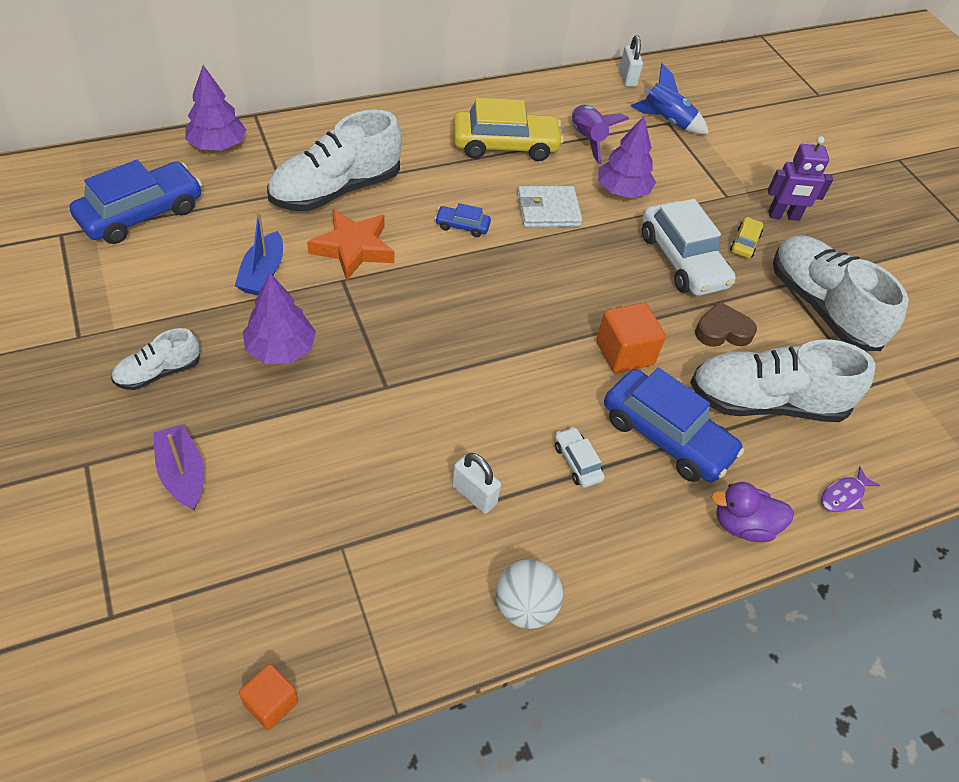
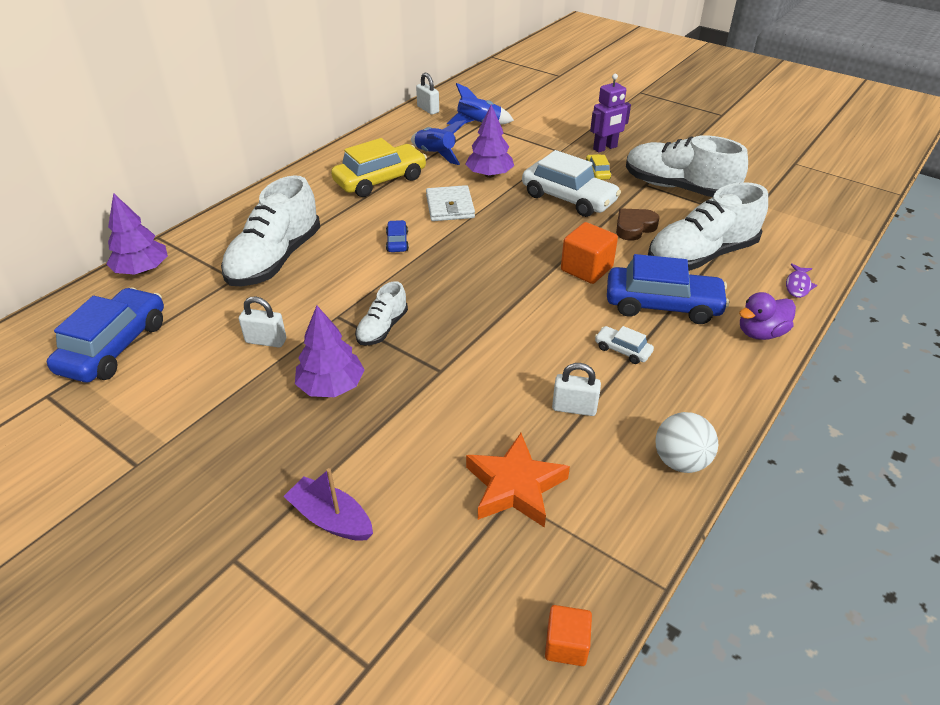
camera: 25 degrees left, 10 degrees down
white shoe [111,328,200,390] -> white shoe moved to [355,281,408,346]
blue boat [235,213,283,295] -> white padlock [239,297,286,348]
orange star [307,209,395,281] -> orange star moved to [466,433,570,528]
blue car [435,203,491,237] -> blue car turned 105 degrees clockwise [386,220,409,252]
white wallet [517,186,582,227] -> white wallet turned 60 degrees counterclockwise [426,185,475,221]
purple rocket [572,105,629,164] -> blue rocket [411,120,467,165]

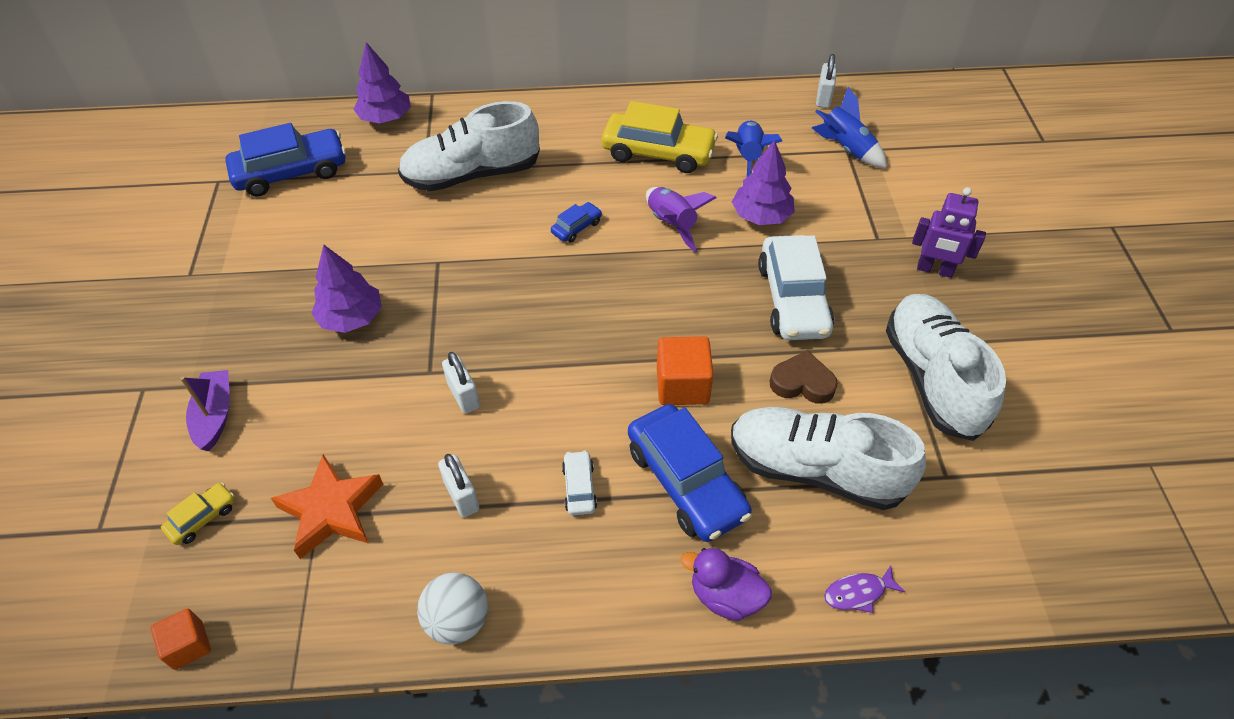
camera: 50 degrees right, 10 degrees up
white padlock [239,297,286,348] -> white padlock moved to [442,352,480,414]
white shoe [355,281,408,346] -> none
white wallet [426,185,475,221] -> purple rocket [646,187,716,252]
yellow car [586,154,611,180] -> yellow car moved to [161,483,235,545]

